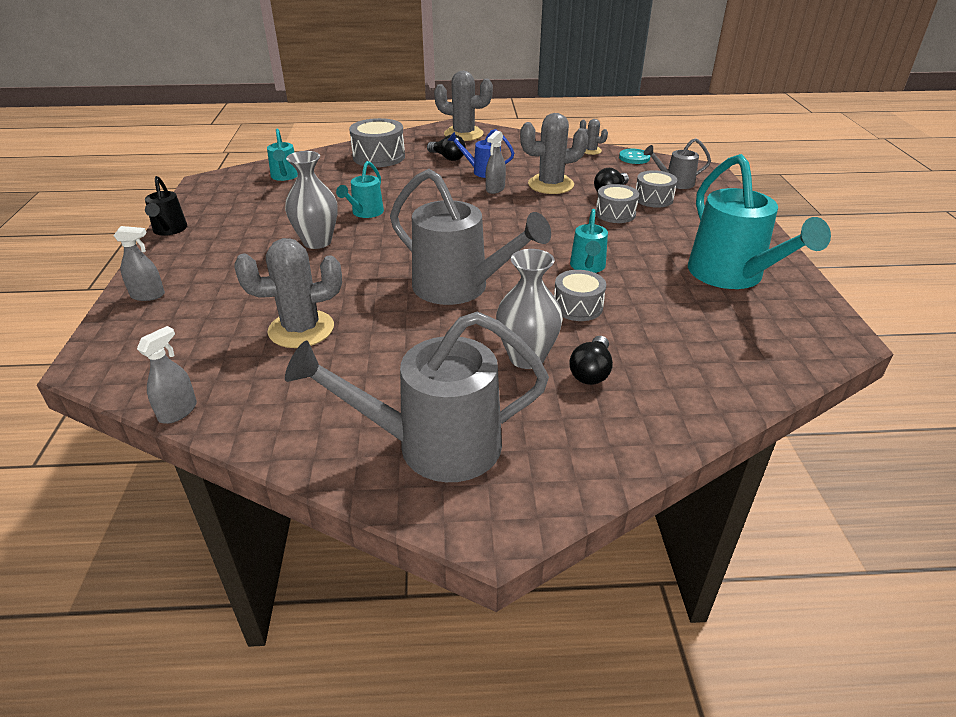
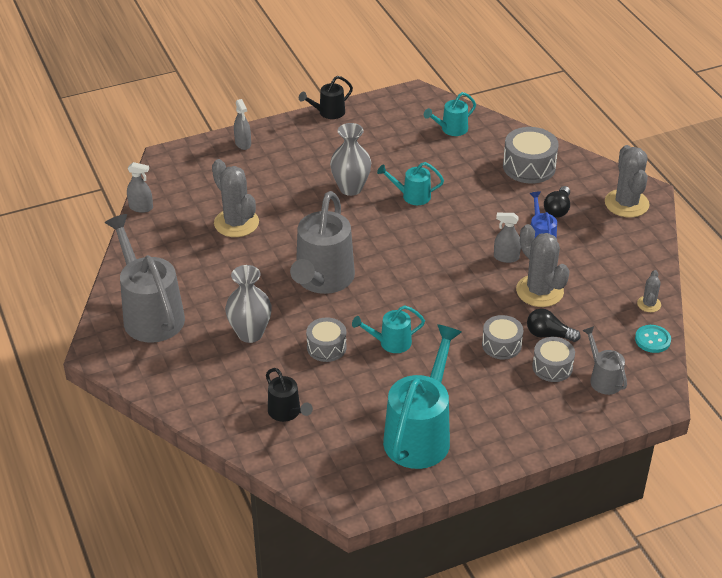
camera: 70 degrees right, 5 degrees up
black light bulb [569,336,613,385] -> none
turquoise watering can [688,154,831,289] -> turquoise watering can turned 150 degrees clockwise [383,324,462,469]
none -> black watering can [266,368,313,422]

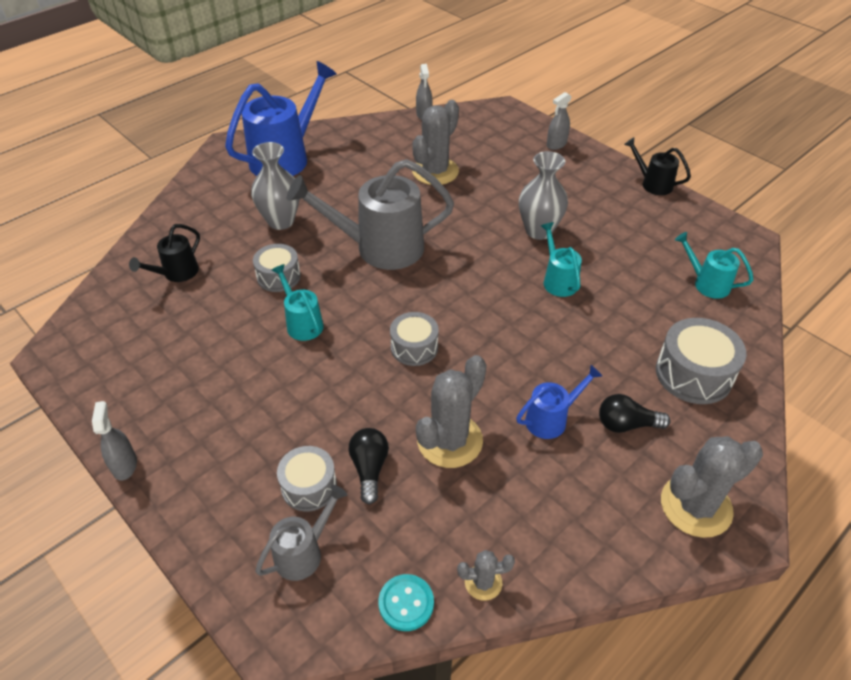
camera: 70 degrees right, 5 degrees up
grey watering can [105,214,185,343] -> blue watering can [225,61,337,176]
turquoise watering can [383,324,462,469] -> none
grey drum [482,315,523,359] -> grey drum moved to [390,312,439,366]
grey spray bottle [494,213,521,263] -> grey spray bottle moved to [92,401,137,481]

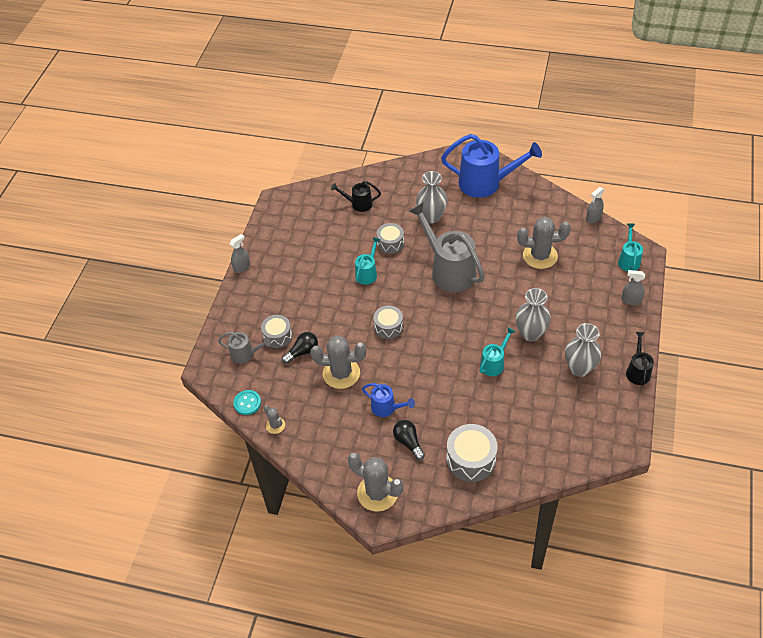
camera: 60 degrees right, 5 degrees up
turquoise watering can [675,232,753,299] -> turquoise watering can moved to [618,224,643,272]
none -> grey vase [565,323,601,377]

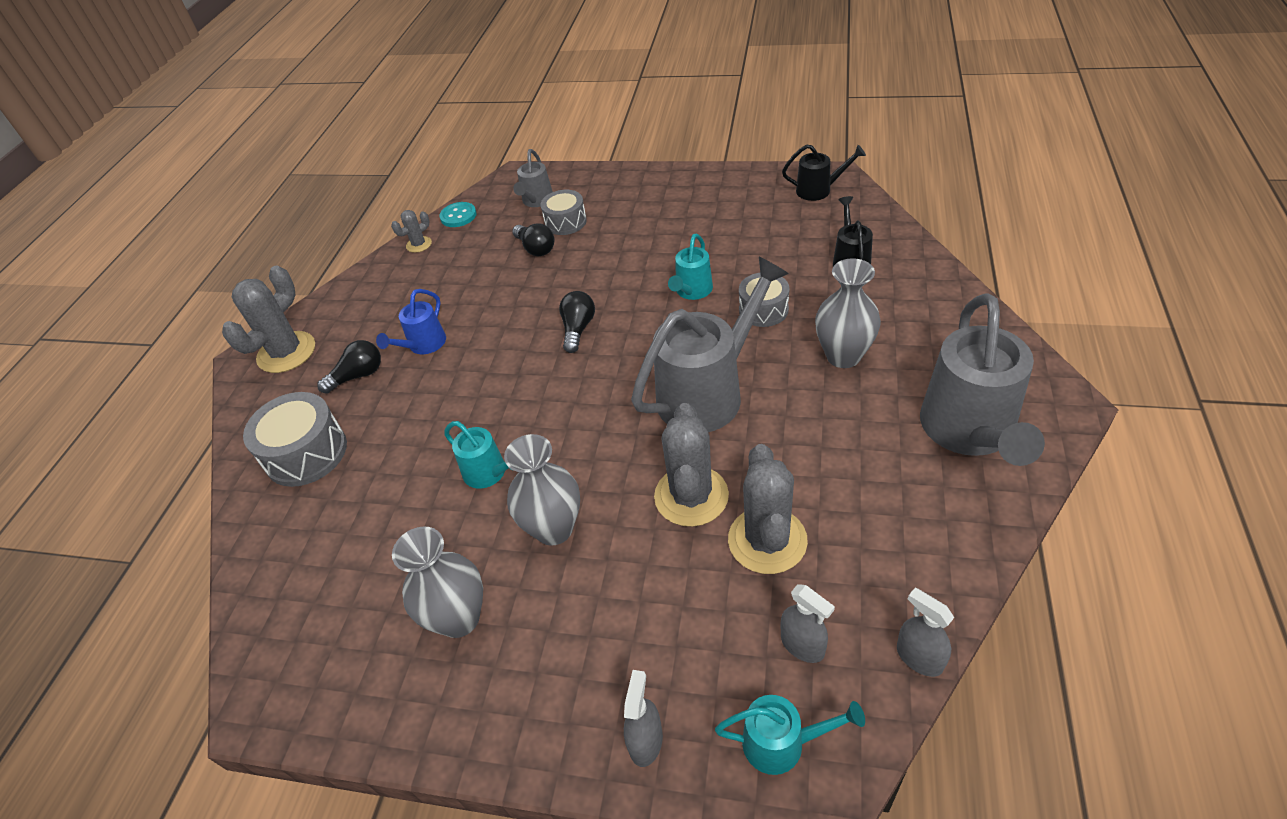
camera: 90 degrees right, 5 degrees down
grey spray bottle [230,234,250,273] -> grey spray bottle moved to [780,584,835,663]
grey cactus [310,336,366,389] -> grey cactus moved to [654,403,729,527]
turquoise watering can [355,237,381,285] -> turquoise watering can turned 90 degrees clockwise [668,234,713,300]
grey drum [373,306,403,339] -> black light bulb [559,291,595,353]
blue watering can [441,134,542,198] -> grey watering can [920,293,1045,466]
black watering can [626,332,654,385] -> black watering can moved to [782,144,866,201]

